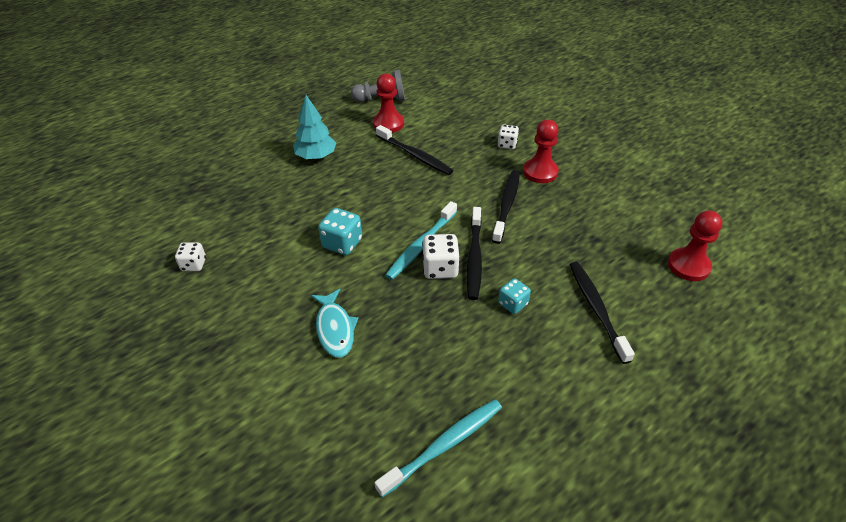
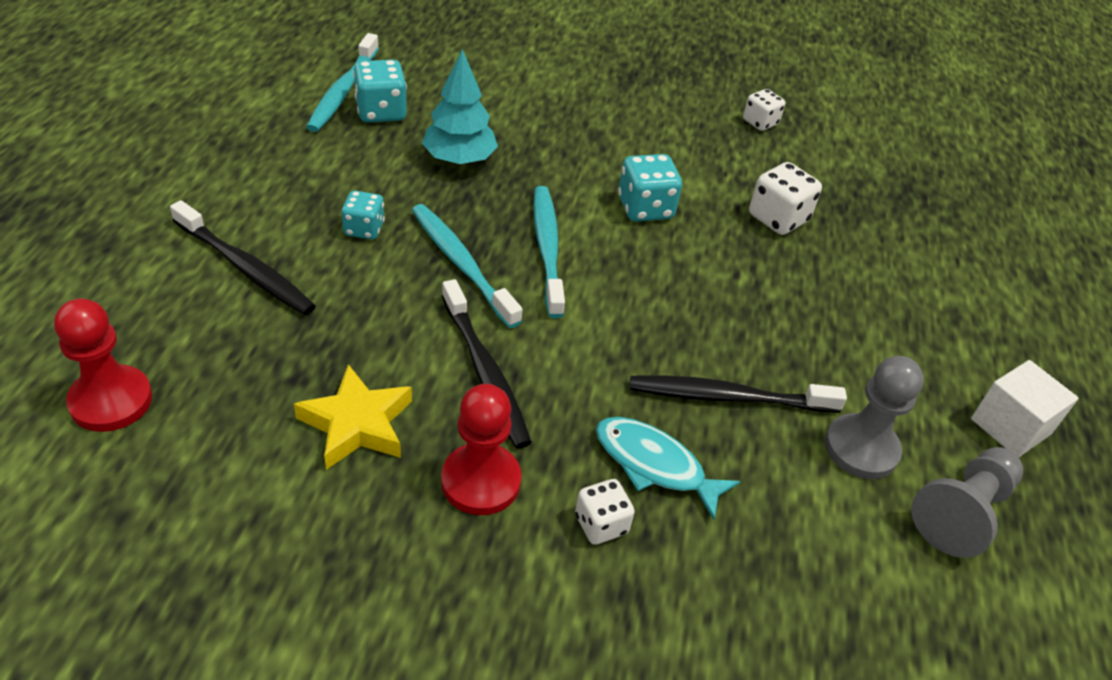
camera: 135 degrees right, 0 degrees up
turquoise tree [293,95,336,160] -> turquoise tree moved to [422,49,498,165]
turquoise fish [311,289,358,358] -> turquoise fish moved to [596,417,740,520]
red pawn [373,73,404,133] -> grey pawn [825,356,924,479]
white dice [422,234,460,279] -> white dice moved to [749,162,822,235]
black toothbrush [467,207,482,300] -> turquoise toothbrush [412,204,523,328]
none -> yellow star [294,364,412,470]
none -> turquoise dice [353,60,407,122]
none -> white cube [971,360,1079,458]

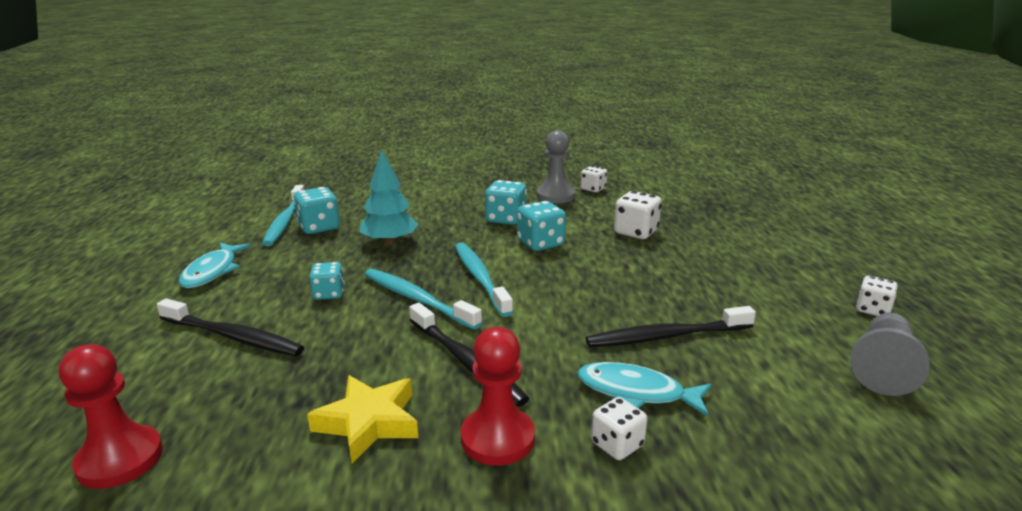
camera: 10 degrees left, 20 degrees down
grey pawn [825,356,924,479] -> grey pawn moved to [537,130,575,203]
white cube [971,360,1079,458] -> white dice [856,276,898,316]
none -> turquoise fish [178,243,251,288]
none -> turquoise dice [485,180,527,225]

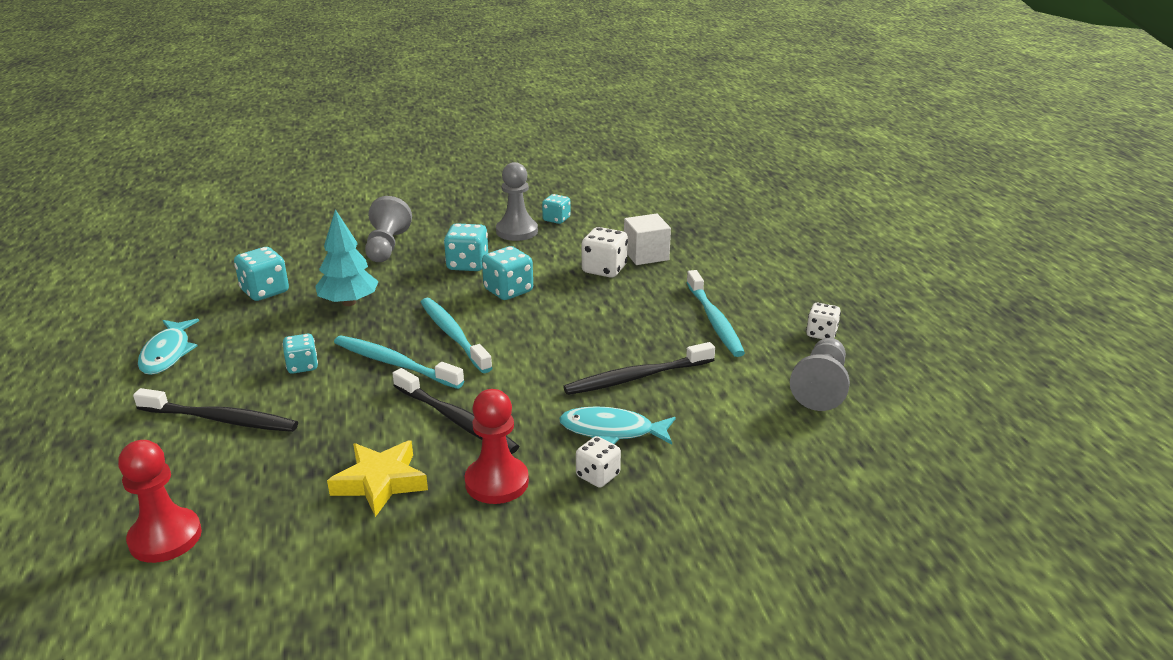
camera: 10 degrees left, 5 degrees up
turquoise toothbrush [262,185,305,246] -> turquoise toothbrush moved to [686,270,745,357]
white dice [580,166,607,192] -> turquoise dice [542,194,571,224]
none -> grey pawn [365,196,412,262]
none -> white cube [624,214,671,265]

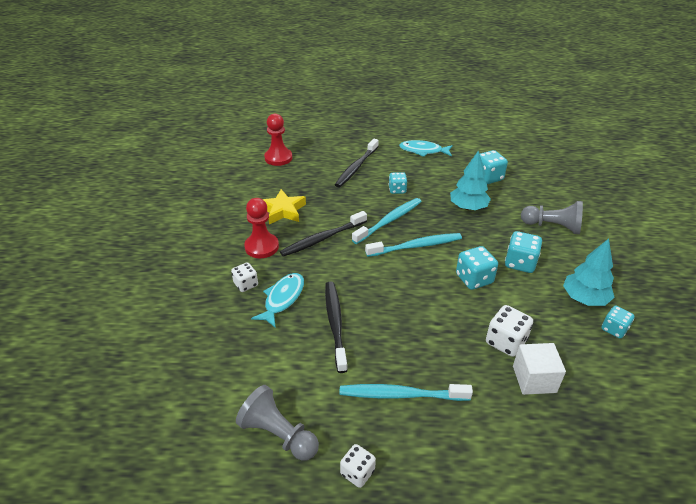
camera: 105 degrees right, 10 degrees up
grey pawn [496,162,538,241] -> turquoise tree [563,238,615,306]

